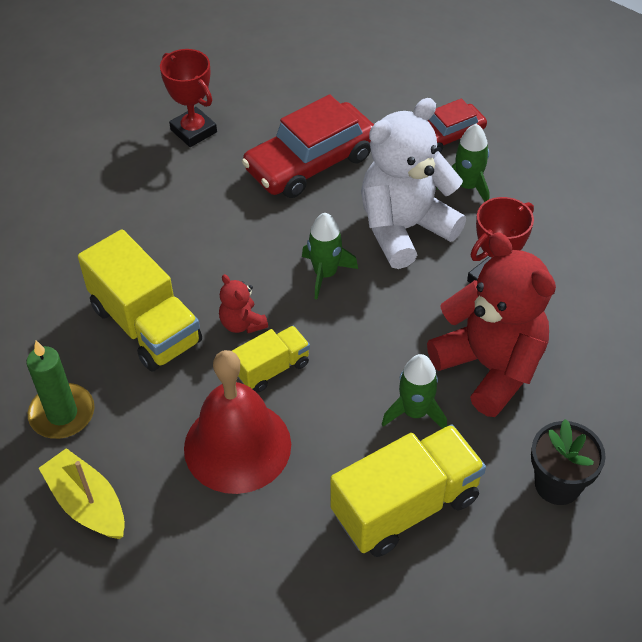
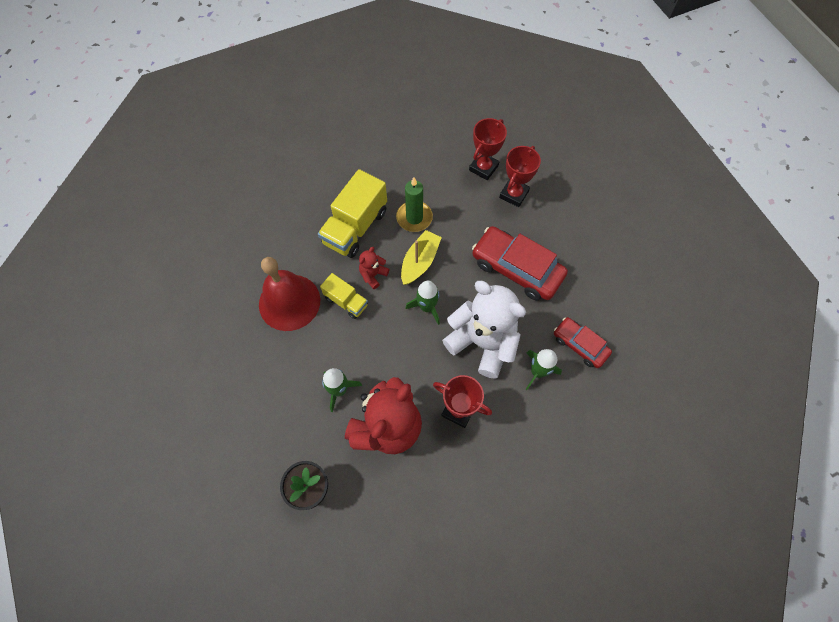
camera: 70 degrees right, 15 degrees up
green candle [26,341,95,439] -> green candle moved to [396,177,433,232]
yellow boat [39,448,125,539] -> yellow boat moved to [401,230,442,285]
yellow truck [330,424,486,557] -> none
none -> red trophy [469,118,507,180]

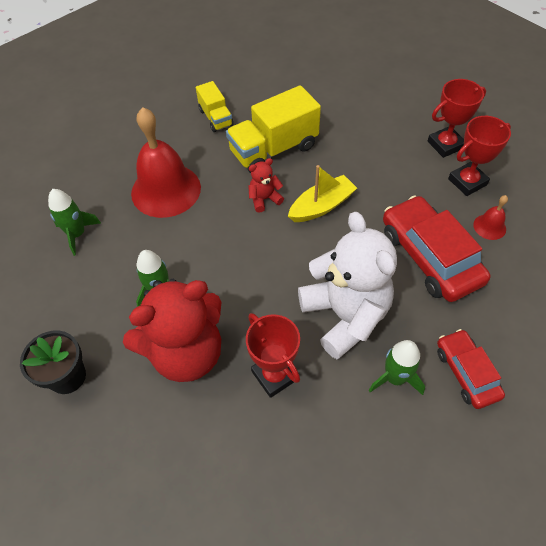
camera: 30 degrees right, 10 degrees down
yellow truck [320,273,368,319] -> yellow truck moved to [196,81,234,132]
green candle [396,177,433,232] -> none
green rocket [406,281,440,325] -> green rocket moved to [48,189,101,256]
none -> red bell [473,195,508,240]

